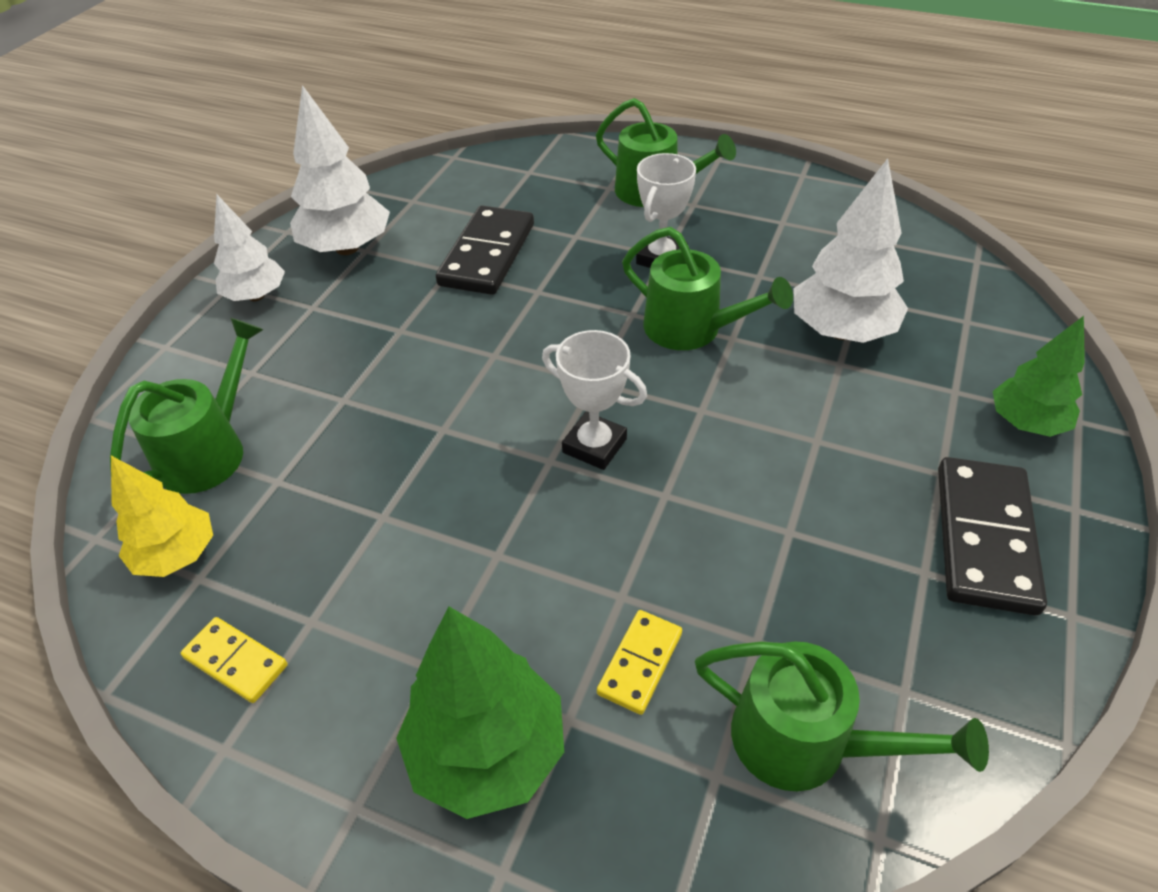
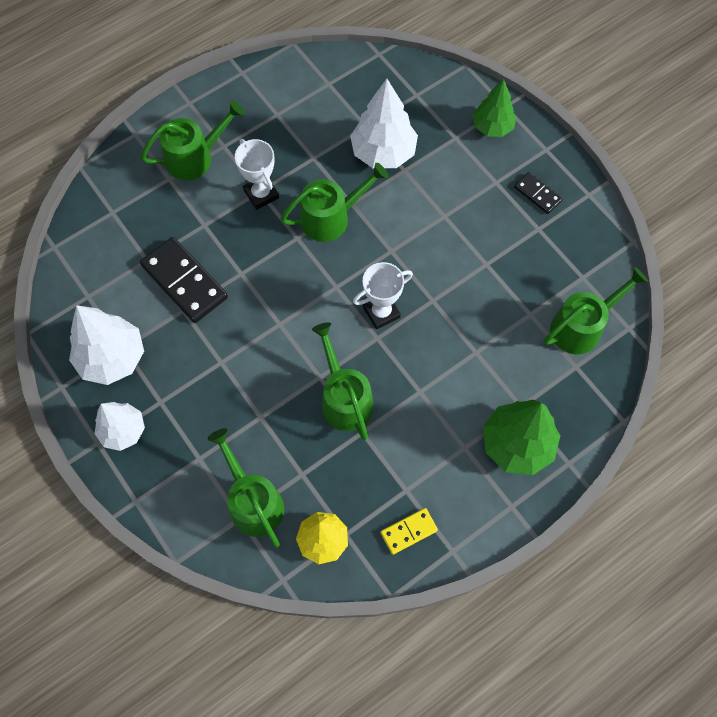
camera: 60 degrees left, 20 degrees up
yellow domino [597,610,682,715] -> none
black domino [938,457,1047,616] -> black domino [514,172,563,214], size x0.53
none -> green watering can [312,322,374,440]

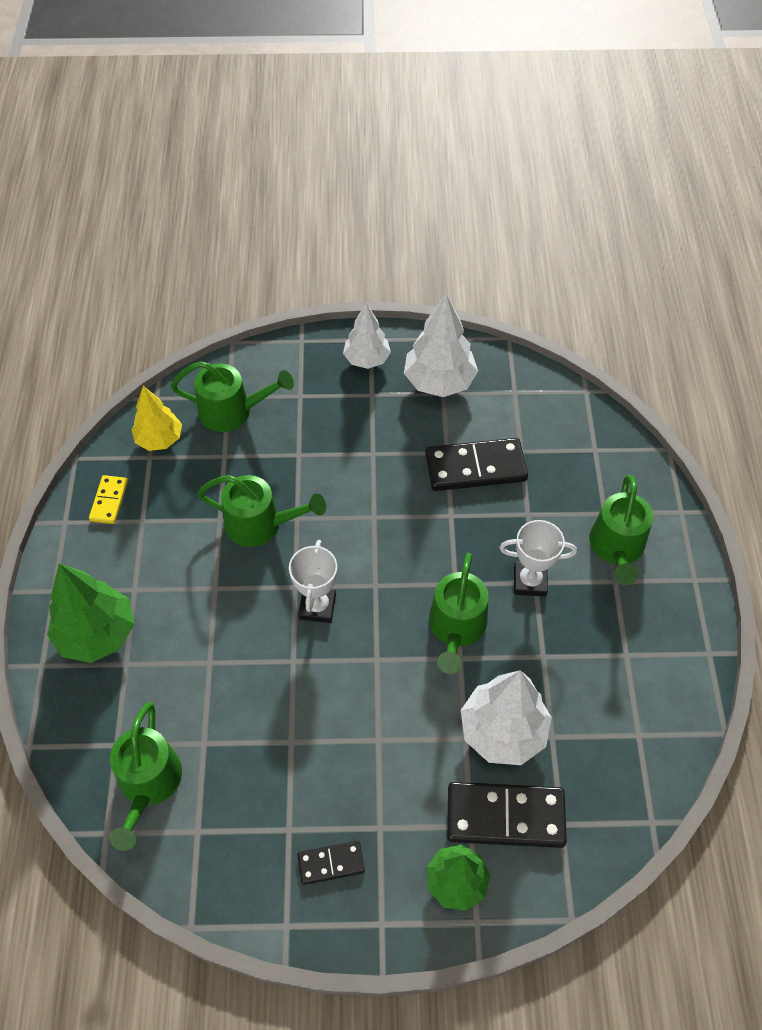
camera: 125 degrees right, 10 degrees down
none -> black domino [447,782,567,848]

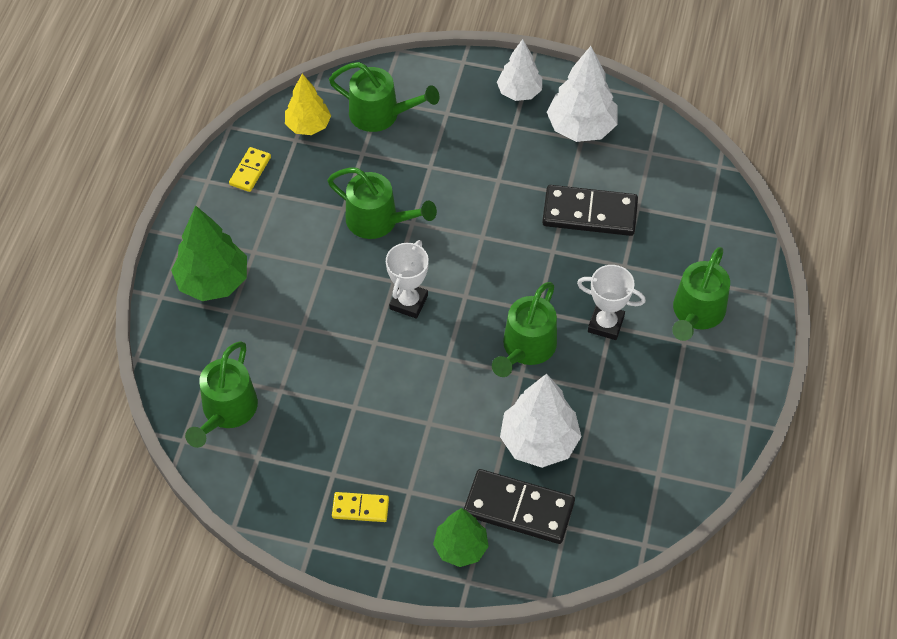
camera: 15 degrees right, 0 degrees up
black domino [297,841,365,885] -> yellow domino [332,492,389,522]

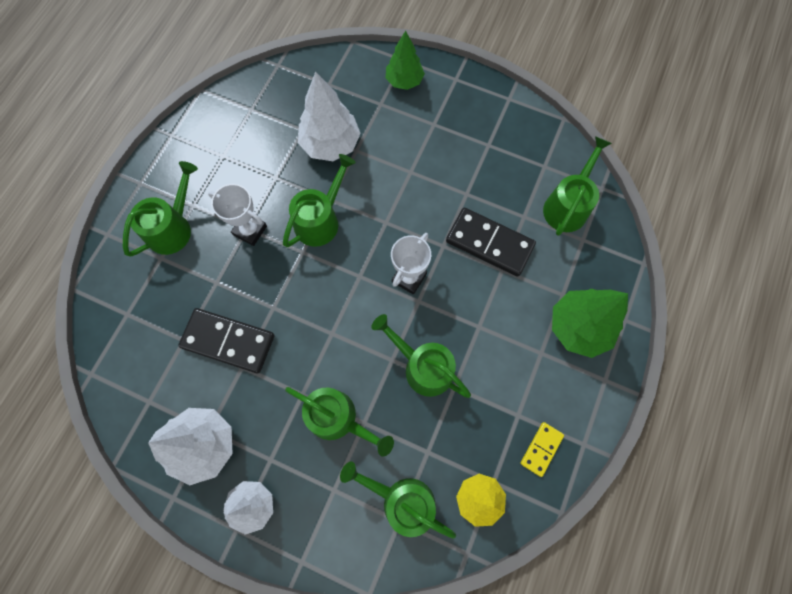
camera: 170 degrees left, 15 degrees up
yellow domino [332,492,389,522] -> none
black domino [464,469,575,544] -> black domino moved to [446,208,536,277]
none -> green watering can [285,387,394,457]

